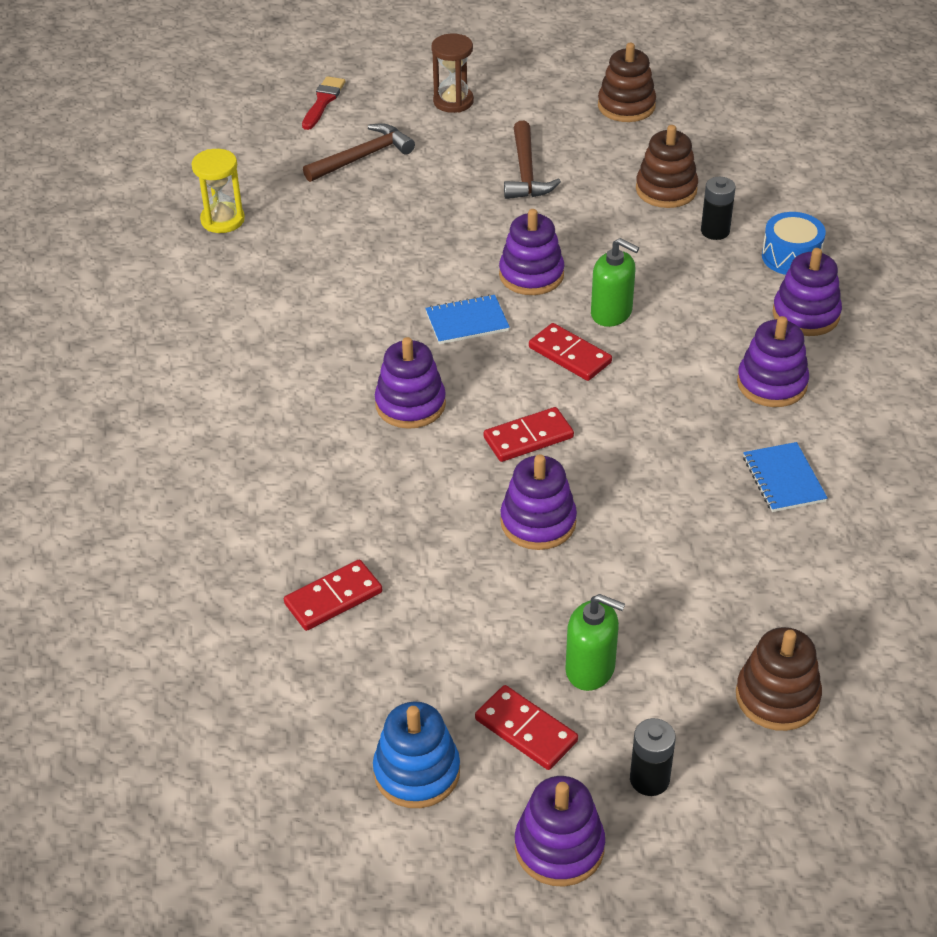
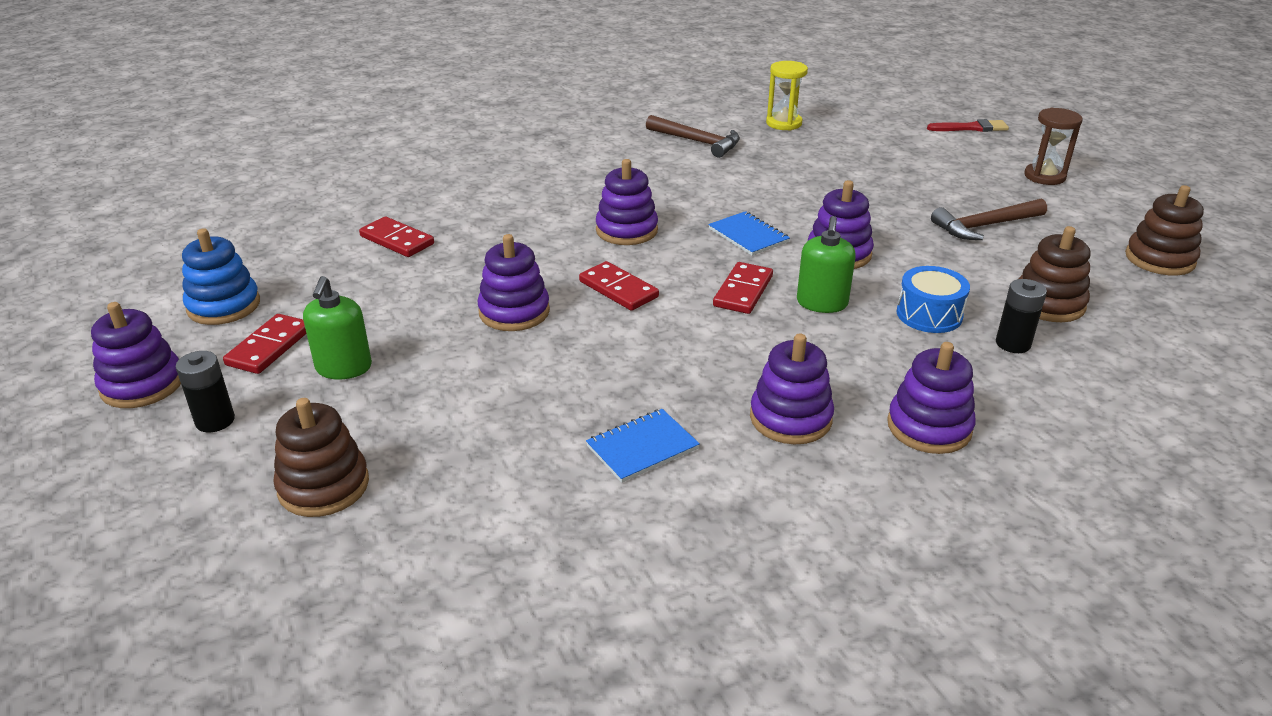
camera: 70 degrees right, 10 degrees down
brown hammer [303,123,415,182] -> brown hammer moved to [646,115,740,158]
blue drum [762,212,826,275] -> blue drum moved to [896,266,970,333]

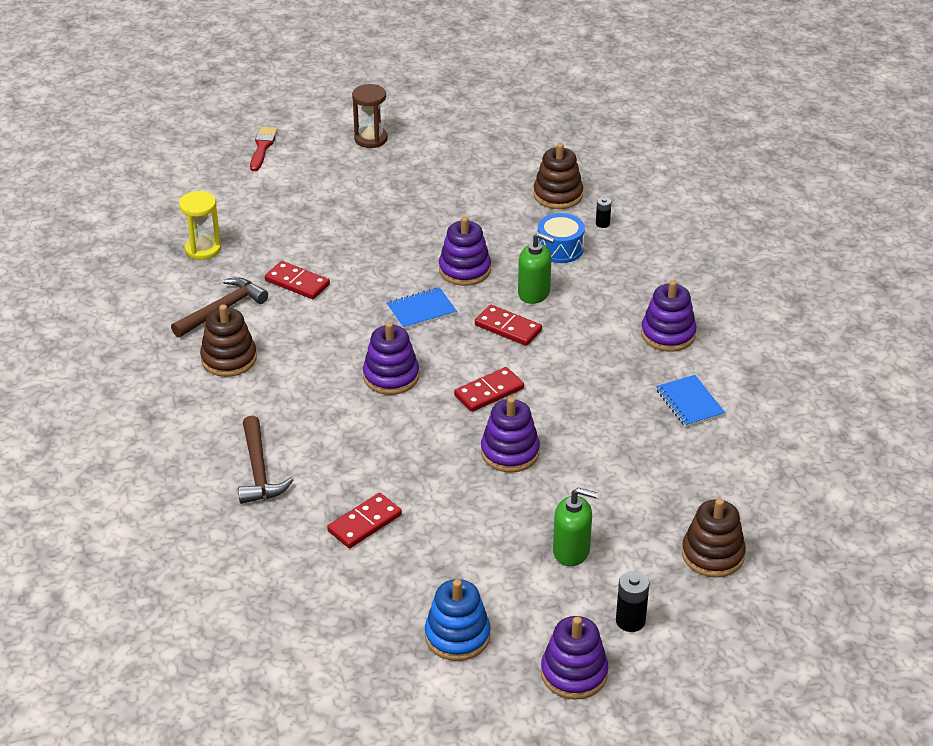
camera: 80 degrees left, 5 degrees up
red domino [223,314,306,374] -> red domino moved to [265,261,330,299]
purple stacking toy [887,342,976,454] -> none
brown hammer [931,198,1047,240] -> brown hammer moved to [238,416,294,504]
black battery [996,279,1047,353] -> black battery [596,197,611,228], size x0.62
brown stacking toy [1125,185,1204,276] -> brown stacking toy moved to [200,304,257,377]

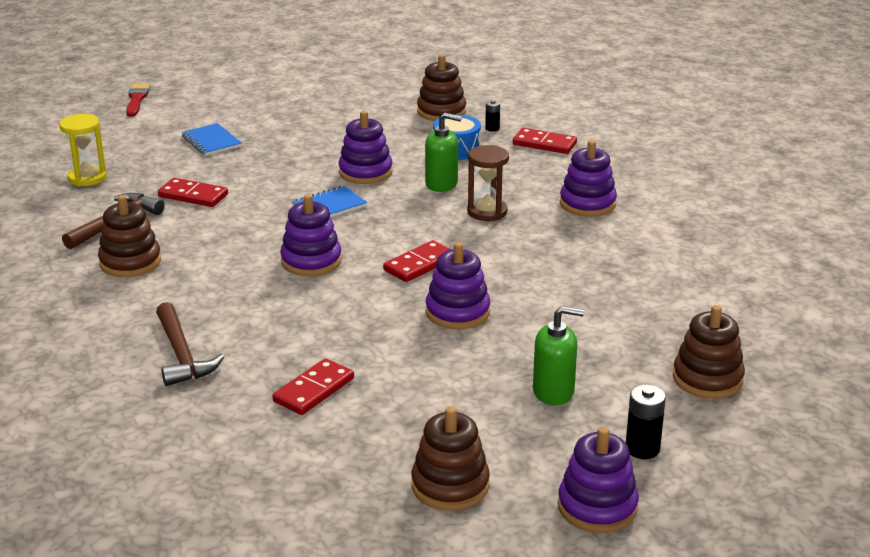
camera: 10 degrees left, 10 degrees down
brown hourglass [352,84,388,148] -> brown hourglass moved to [467,145,509,221]
blue stacking toy [425,579,491,661] -> brown stacking toy [412,406,490,511]
red domino [475,305,542,346] -> red domino moved to [513,128,577,154]
blue notebook [656,375,725,427] -> blue notebook moved to [181,123,242,156]

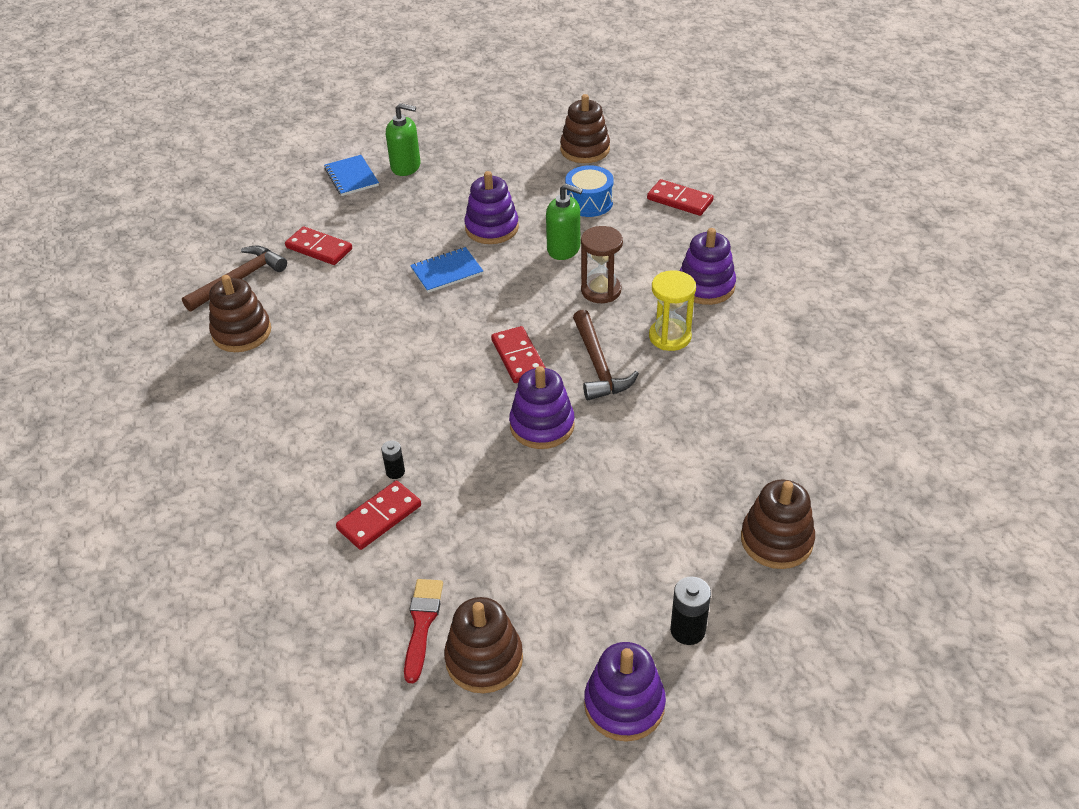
camera: 10 degrees right, 15 degrees up
yellow hourglass [59,114,107,186] -> yellow hourglass moved to [649,270,696,351]
red brush [126,83,150,117] -> red brush moved to [404,579,443,683]
brown hammer [156,302,224,386] -> brown hammer moved to [573,310,639,400]
purple stacking toy [280,194,342,276] -> none
red domino [383,240,452,282] -> red domino turned 75 degrees counterclockwise [491,326,546,383]
black battery [485,100,500,132] -> black battery moved to [381,440,405,479]
green soap dispenser [533,306,584,405] -> green soap dispenser moved to [386,103,420,176]

